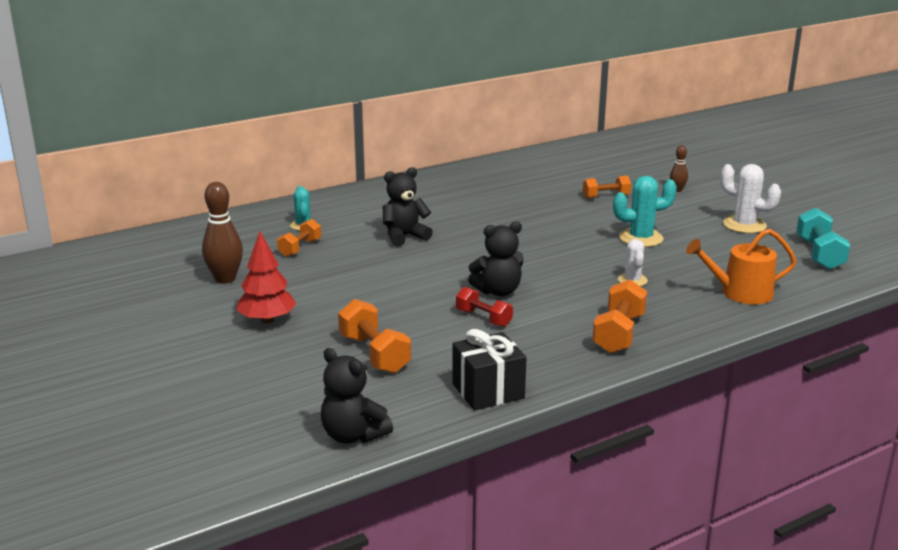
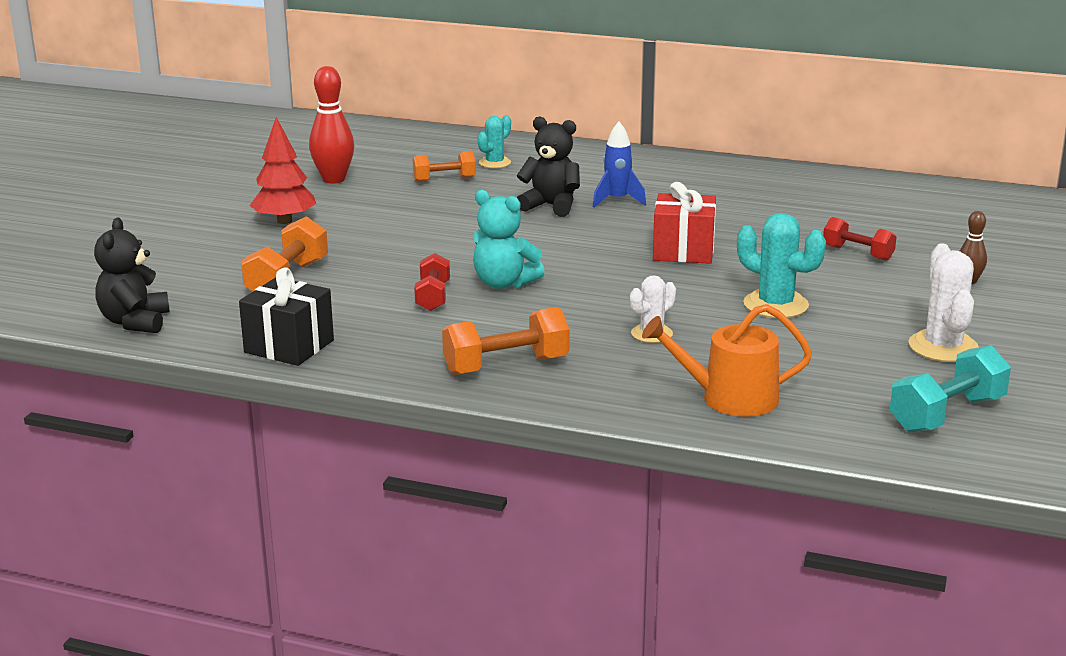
camera: 50 degrees right, 0 degrees up
brown bowling pin [202,182,243,284] -> red bowling pin [309,66,354,183]
black teddy bear [468,221,523,297] -> turquoise teddy bear [473,190,545,289]
orange dumbbell [583,176,631,199] -> red dumbbell [823,217,896,261]
orange watering can [686,229,796,304] -> orange watering can turned 45 degrees counterclockwise [642,304,812,417]
none -> blue rocket [593,122,646,208]
none -> red gift [653,182,716,264]

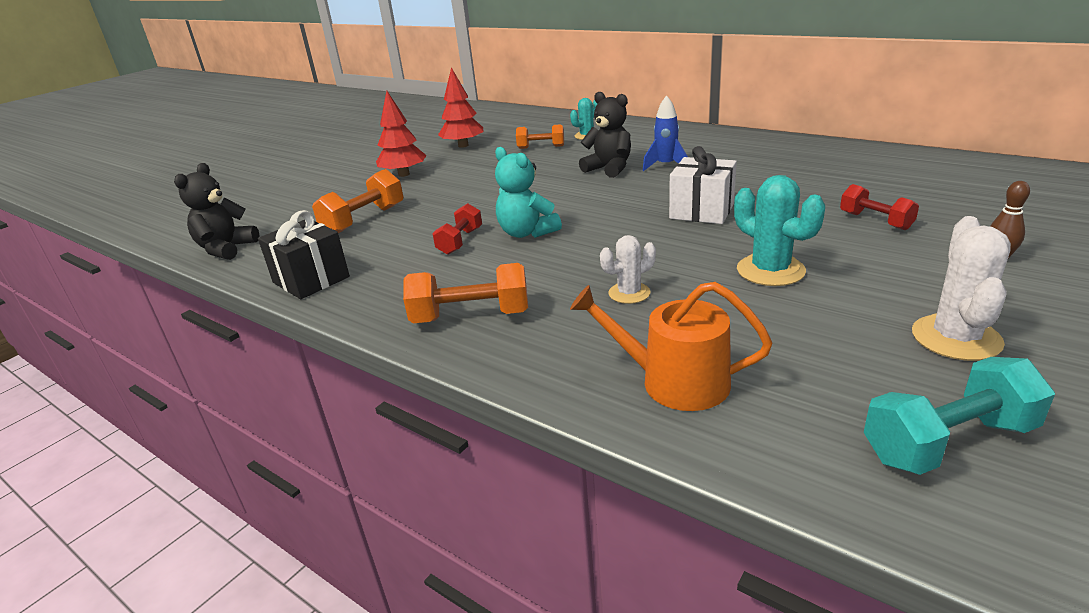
camera: 20 degrees right, 5 degrees up
red bowling pin [309,66,354,183] -> red tree [438,67,484,148]
red gift [653,182,716,264] -> white gift [669,146,737,224]

